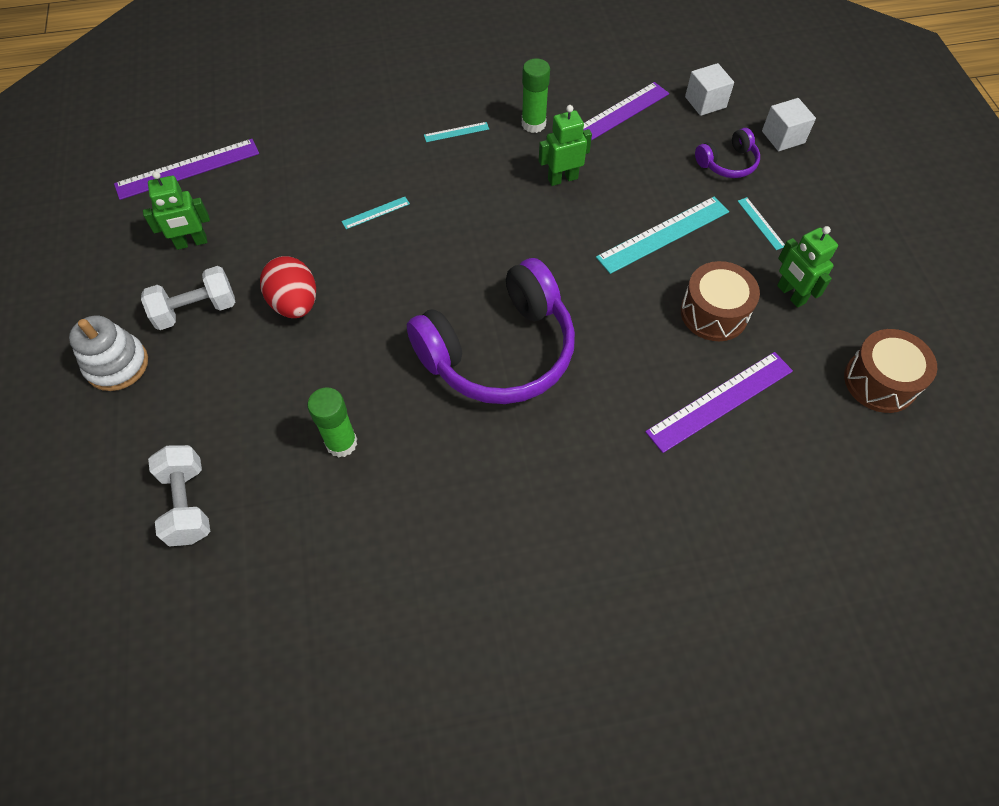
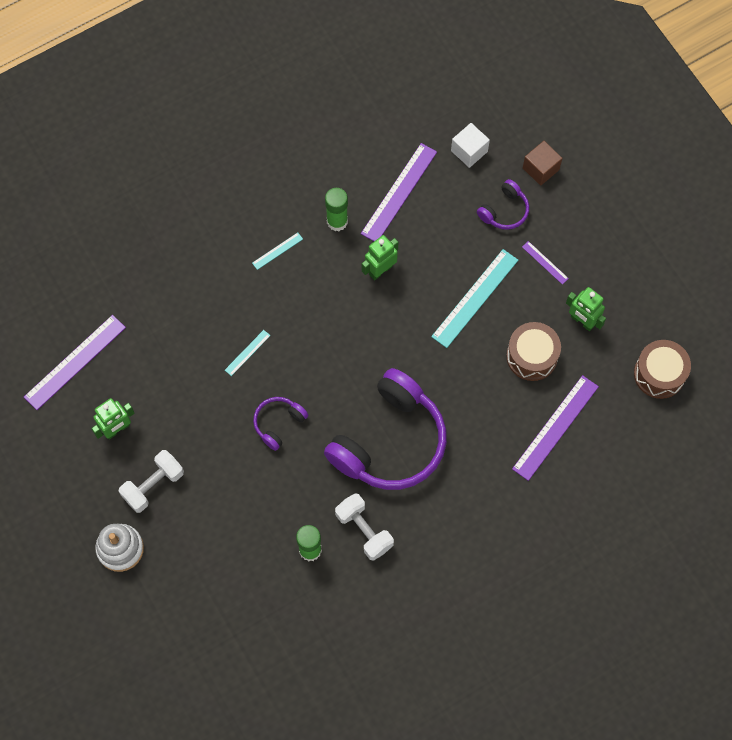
camera: 20 degrees left, 10 degrees up
white dumbbell [148,445,210,547] -> white dumbbell moved to [335,493,394,561]
red egg [260,256,316,318] -> none
turquoise ruler [738,197,785,250] -> purple ruler [522,241,569,285]
white cube [762,98,816,151] -> brown cube [523,141,562,186]
none -> purple headphones [253,397,308,451]

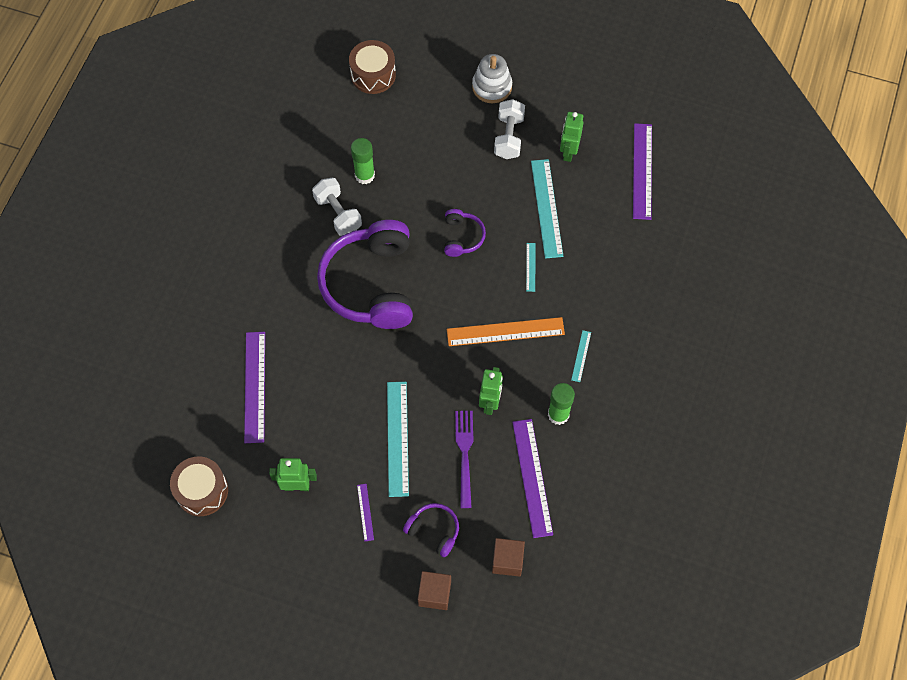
camera: 140 degrees right, 5 degrees down
white dumbbell [335,493,394,561] -> white dumbbell turned 45 degrees clockwise [312,178,362,236]
white cube [451,123,490,168] -> brown cube [492,538,525,577]
purple headphones [477,179,529,230] -> purple headphones turned 120 degrees clockwise [403,503,459,557]
brown drum [506,322,561,381] -> brown drum moved to [349,40,396,94]
purple ruler [522,241,569,285] -> purple ruler turned 75 degrees clockwise [357,484,374,541]
none -> orange ruler [447,317,565,346]
none -> purple fork [455,411,473,508]
none -> turquoise ruler [531,159,563,258]

